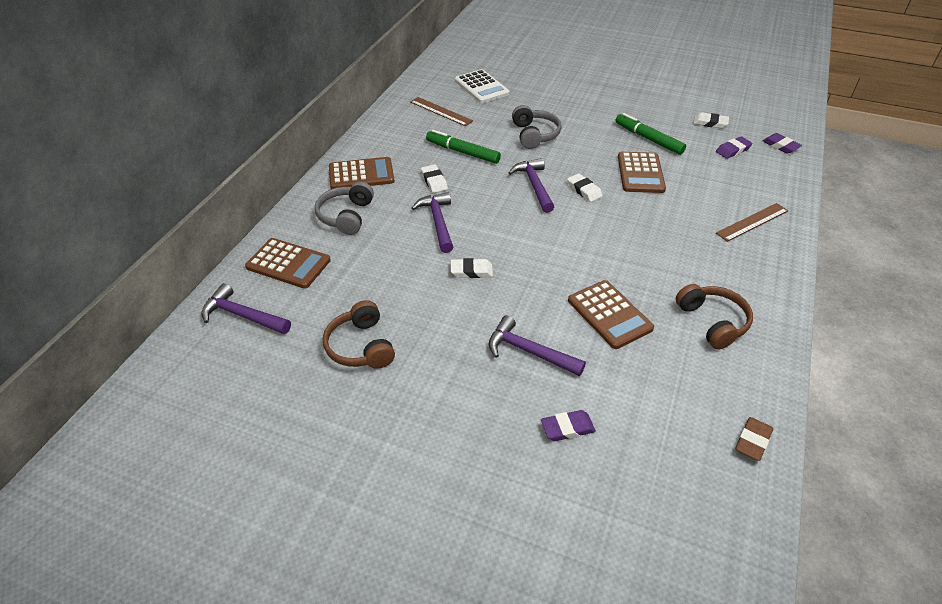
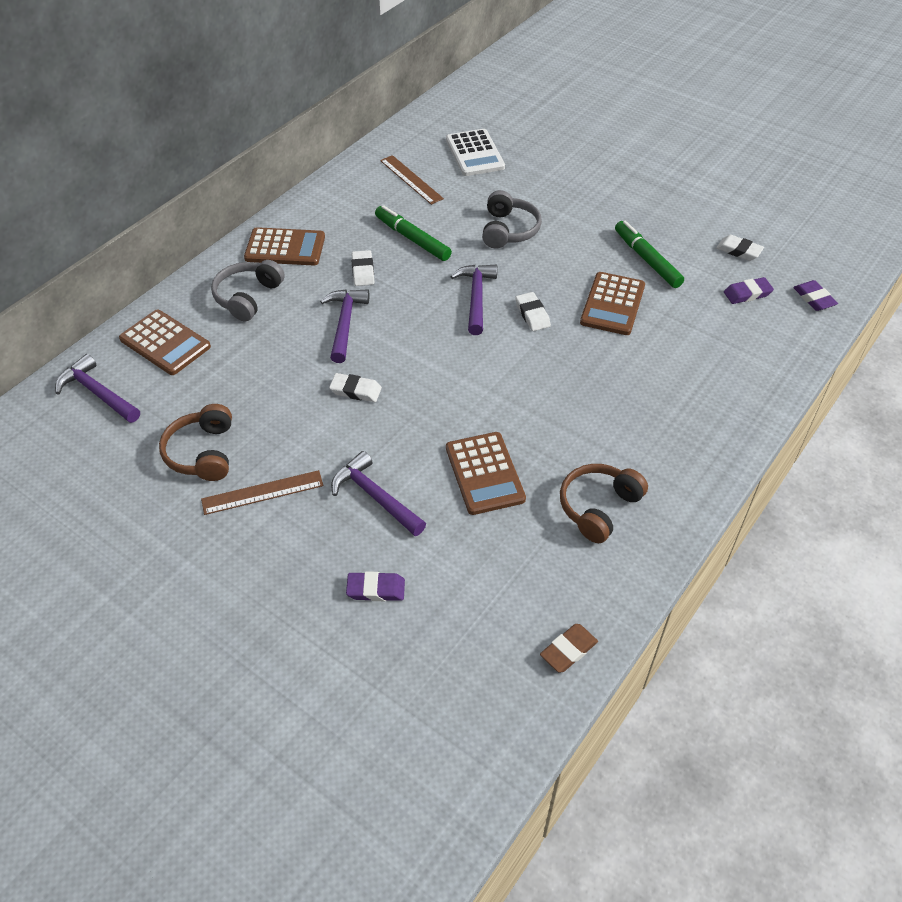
camera: 15 degrees right, 5 degrees up
brown headphones [676,284,753,349] -> brown headphones turned 135 degrees counterclockwise [560,464,648,543]
brown ruler [716,203,788,242] -> brown ruler moved to [201,470,323,515]

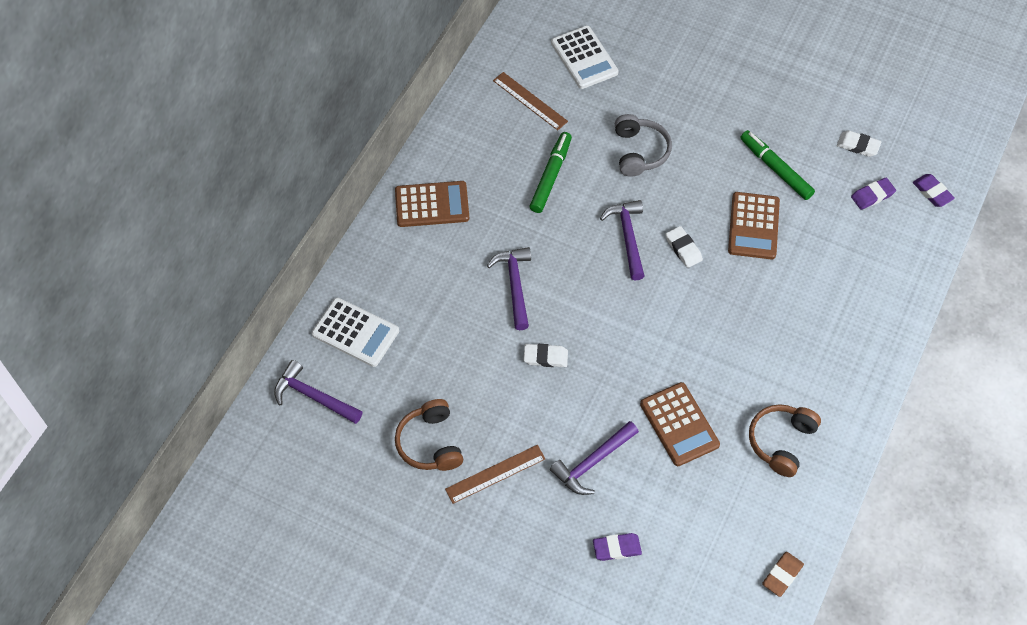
camera: 10 degrees left, 10 degrees up
brown calculator [119,310,211,375] -> white calculator [312,298,399,367]
grey headphones [211,260,285,321] -> none
purple hammer [331,451,426,536] -> purple hammer turned 75 degrees counterclockwise [550,421,639,495]
white eraser [351,250,374,286] -> none
green marker [375,205,452,261] -> green marker turned 75 degrees clockwise [530,132,572,213]

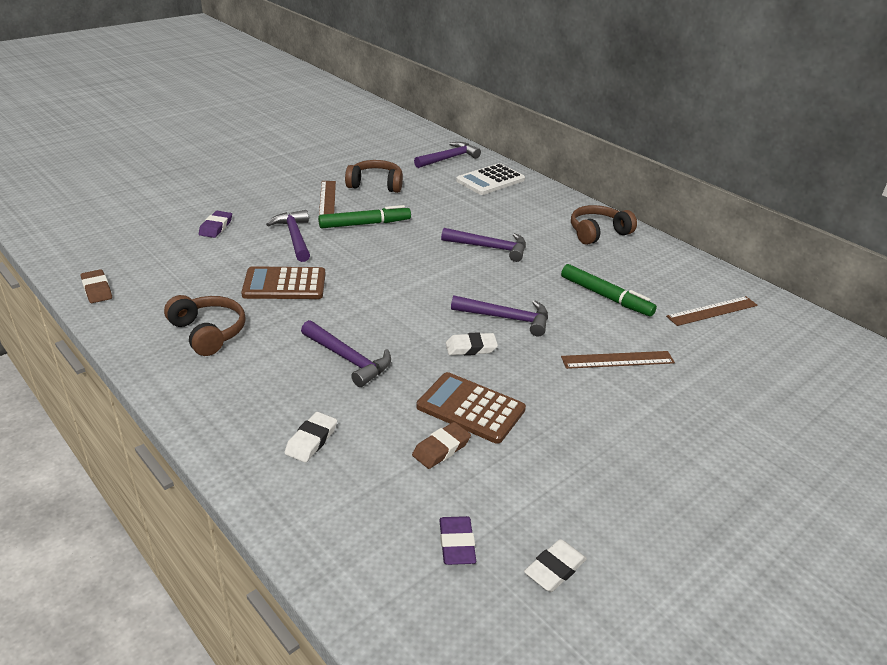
camera: 110 degrees right, 25 degrees down
brown calculator [395,181,469,227] -> brown headphones [571,205,637,245]
white eraser [524,344,568,367] -> white eraser moved to [284,412,337,462]
white calculator [551,26,619,89] -> none
grey headphones [615,114,672,177] -> brown ruler [561,351,675,369]
green marker [740,130,815,200] -> green marker moved to [318,205,411,228]
purple eraser [913,174,955,207] -> none
none -> purple hammer [301,320,391,387]
none -> brown eraser [412,422,471,469]

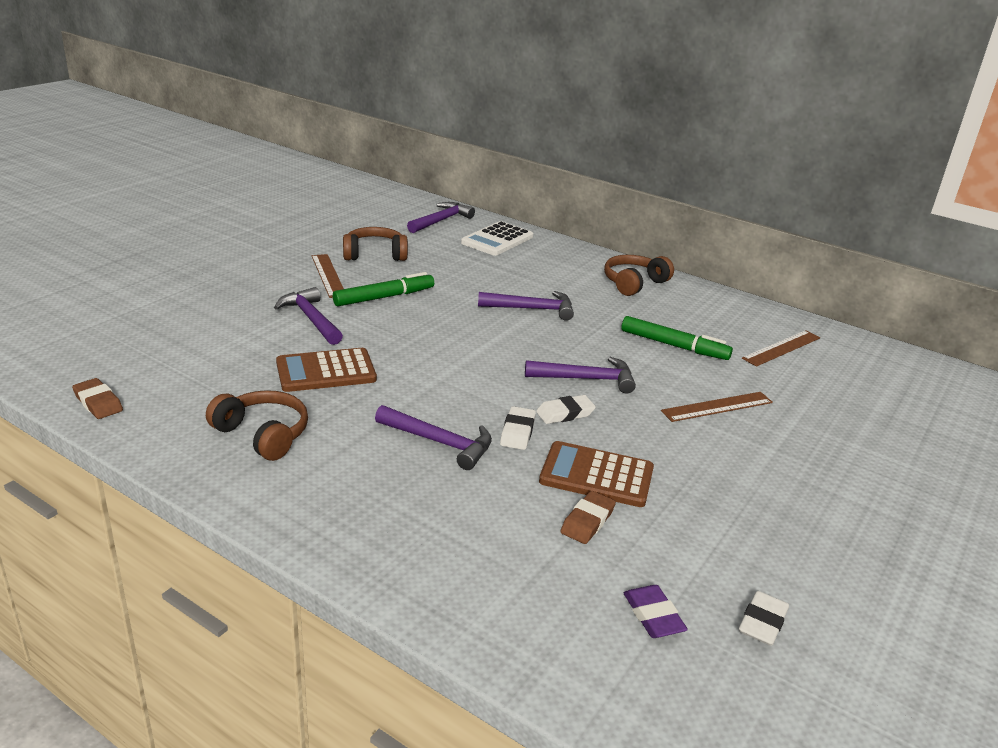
camera: 15 degrees left, 5 degrees down
purple eraser [199,211,232,238] -> none
white eraser [284,412,337,462] -> white eraser moved to [500,406,536,450]

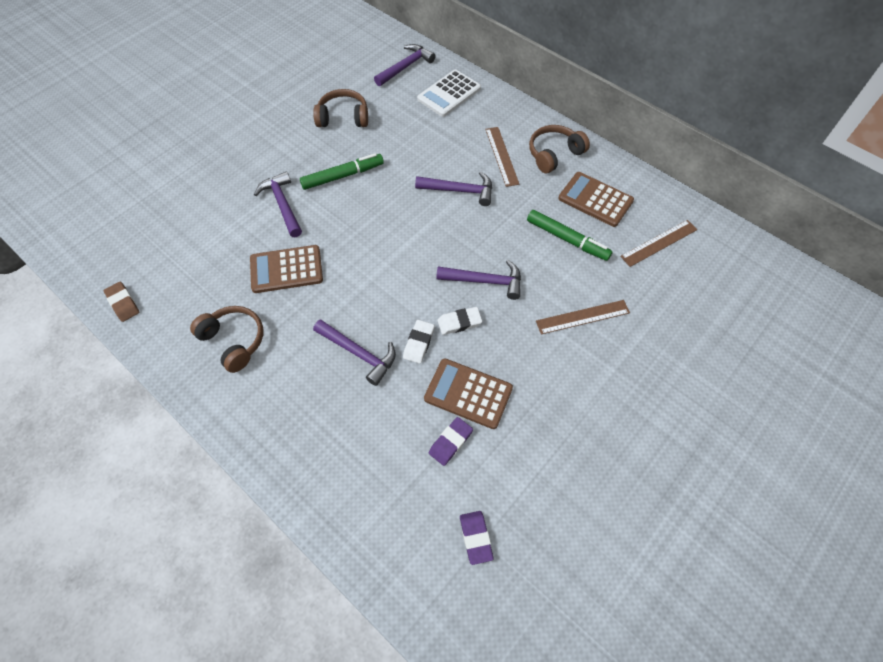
camera: 10 degrees right, 30 degrees up
brown ruler [312,254,344,298] -> brown ruler moved to [485,127,519,187]
brown eraser [560,491,616,544] -> purple eraser [429,417,473,466]
white eraser [739,591,789,646] -> none
none -> brown calculator [558,172,634,227]

